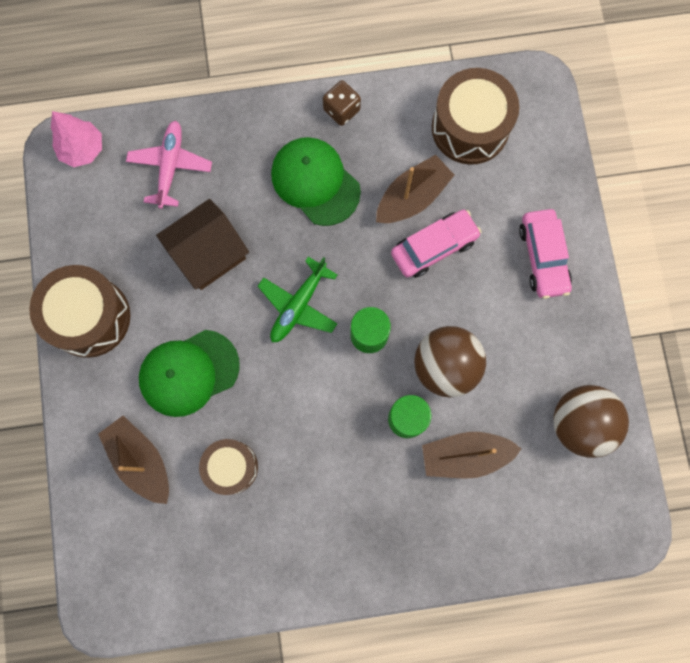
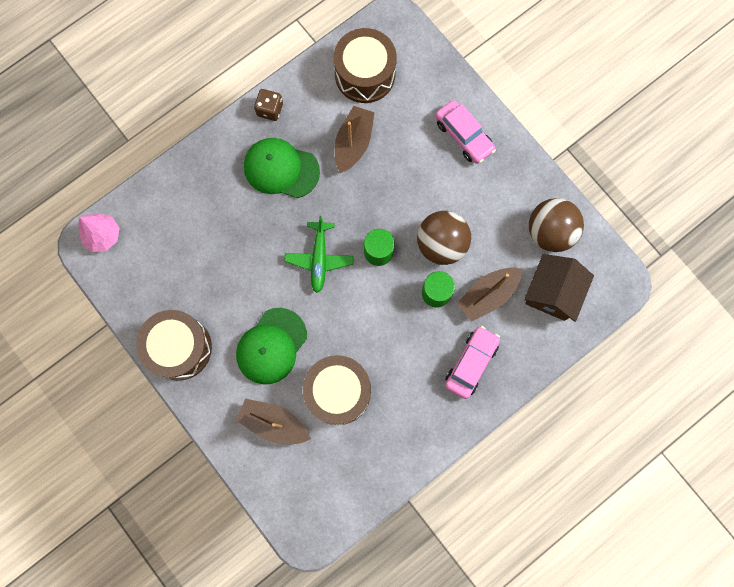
camera: 30 degrees left, 0 degrees up
pink plane [126,121,212,209] -> none
brown house [156,199,249,290] -> brown house moved to [524,254,594,322]
brown drum [199,439,258,495] -> brown drum [303,355,371,425], size x1.59
pink car [391,210,482,278] -> pink car moved to [445,326,500,399]

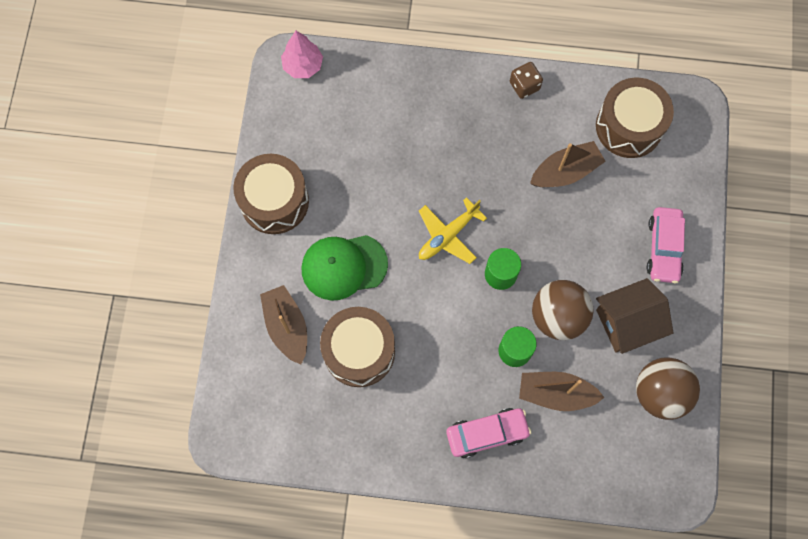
camera: 45 degrees right, 5 degrees down
green cap [244,138,320,198] -> none
green plane [284,216,354,293] -> yellow plane [419,197,487,264]
brown house [524,254,594,322] -> brown house moved to [596,278,673,354]

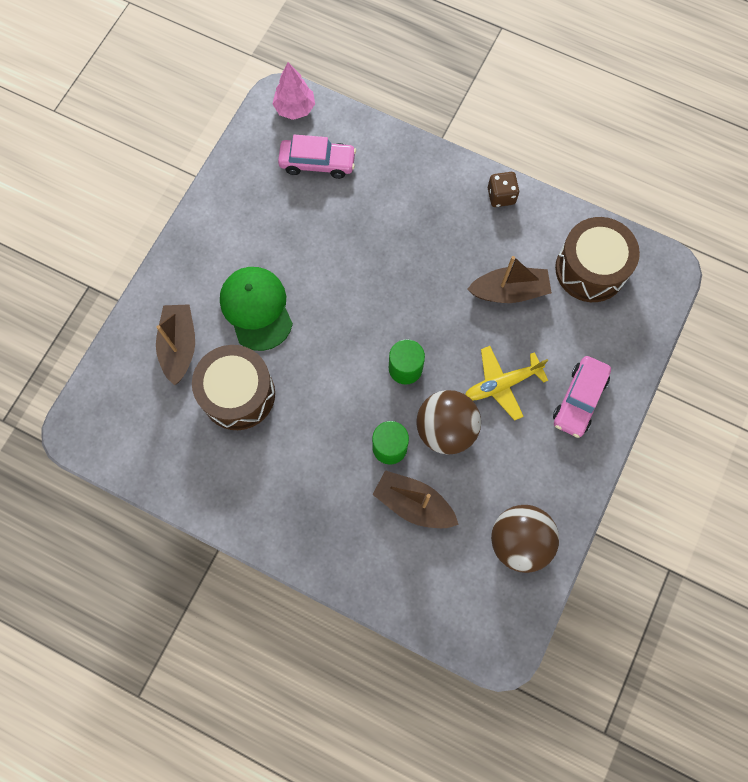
camera: 20 degrees right, 0 degrees up
brown drum [233,154,309,234] -> none
green cap [302,235,388,301] -> green cap turned 60 degrees clockwise [220,267,293,351]
yellow plane [419,197,487,264] -> yellow plane moved to [465,346,548,421]
pink car [446,408,531,458] -> pink car moved to [278,134,356,179]
brown house [596,278,673,354] -> none

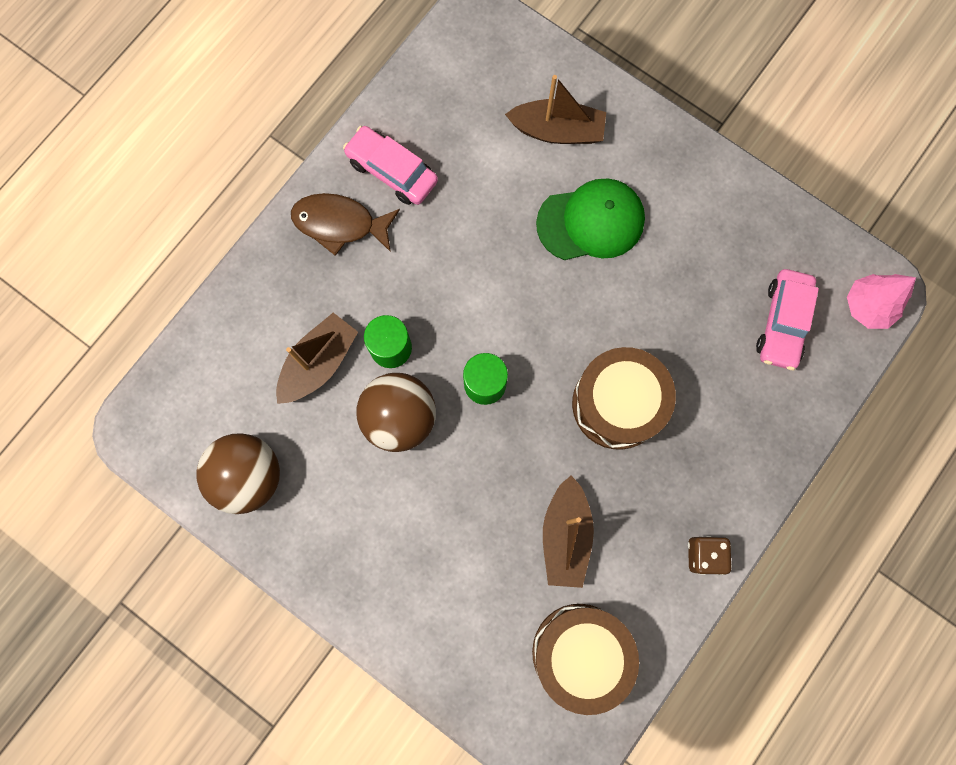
camera: 100 degrees right, 5 degrees up
brown drum [192,345,275,430] -> brown drum moved to [572,347,676,450]
yellow plane [465,346,548,421] -> none
pink car [553,356,611,438] -> pink car moved to [343,126,438,205]
none -> brown fish [291,193,400,256]

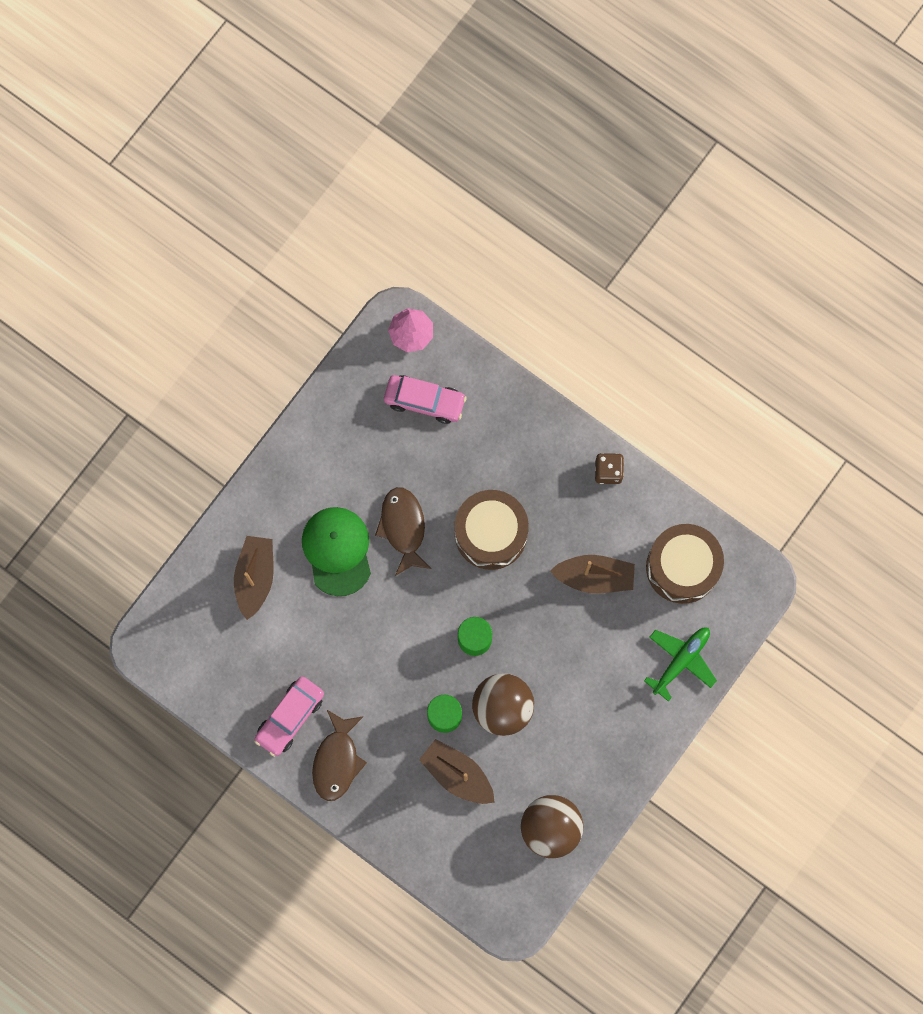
camera: 90 degrees left, 0 degrees up
none -> brown fish [375,487,431,576]
none -> green plane [644,628,717,701]

